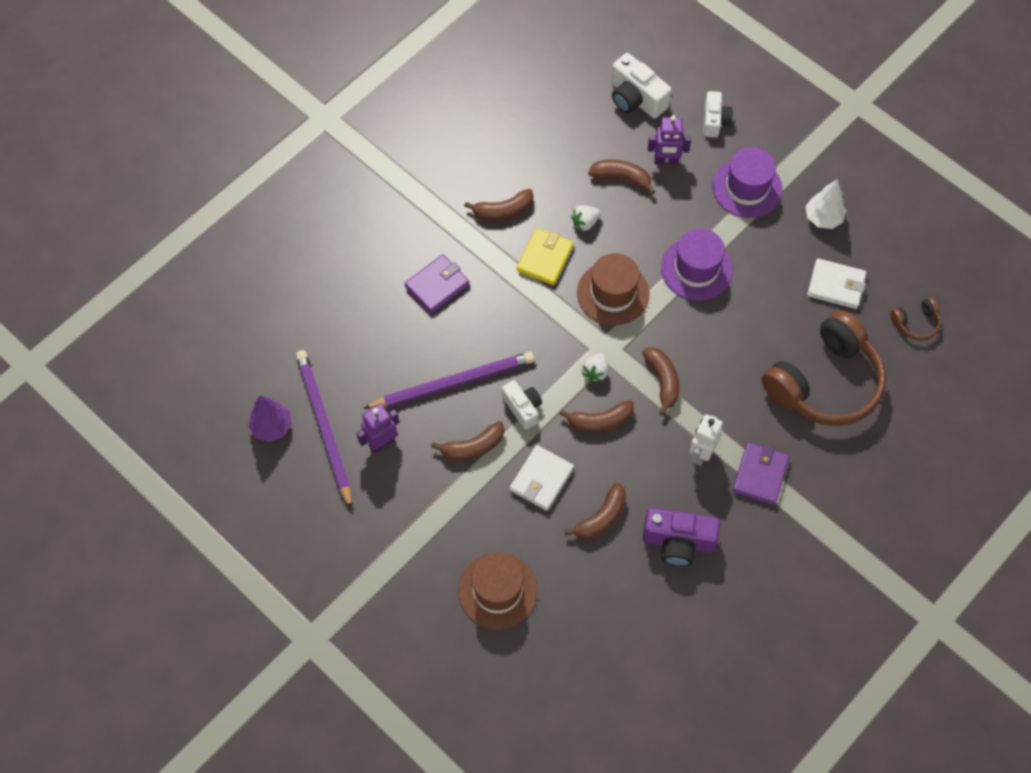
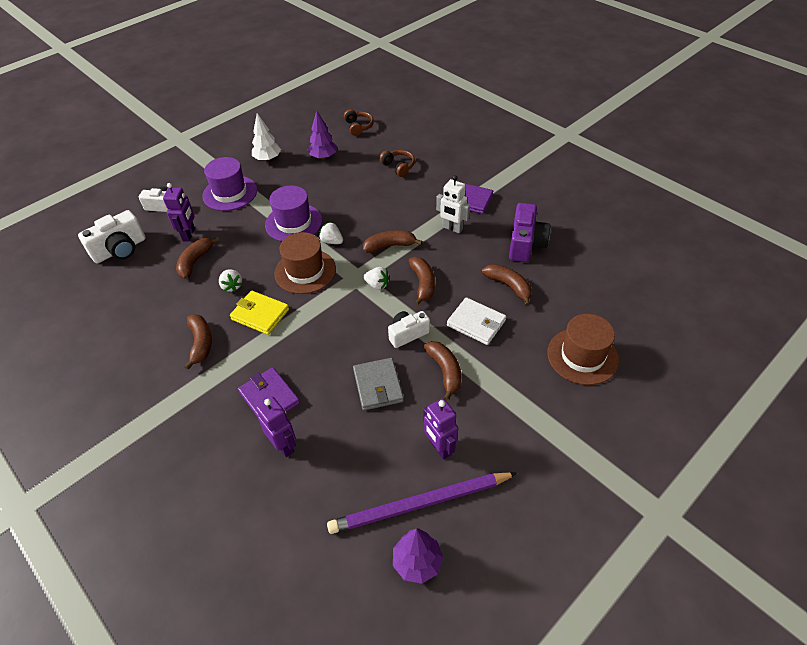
camera: 85 degrees left, 15 degrees down
purple pencil [363,352,535,409] -> grey wallet [353,358,404,410]
brown headphones [762,310,886,426] -> brown headphones [379,150,415,177], size x0.42
white wallet [807,258,866,309] -> purple tree [307,111,337,159]
none -> purple robot [256,397,296,457]
none -> white strawberry [319,222,343,244]

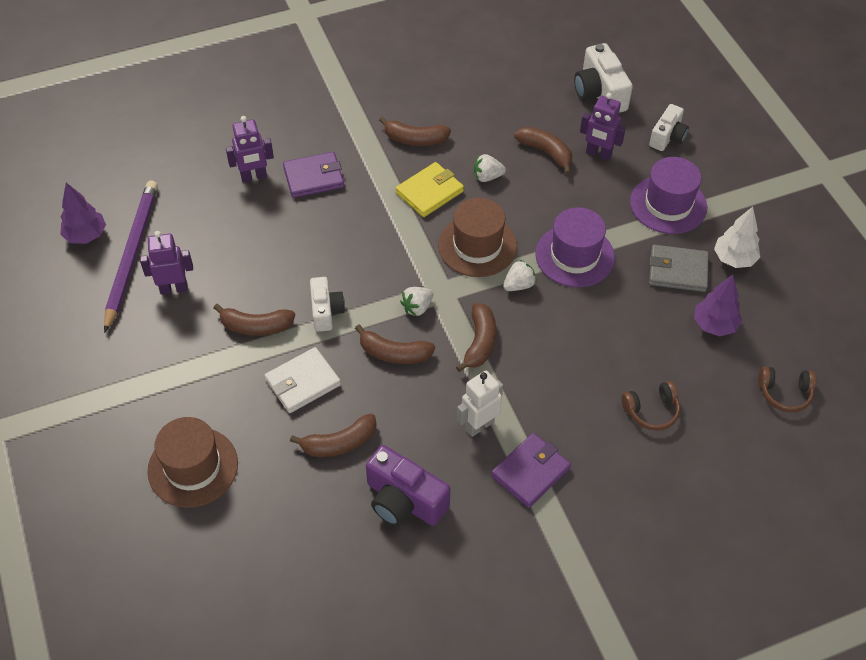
camera: 110 degrees right, 5 degrees up
grey wallet [353,358,404,410] -> grey wallet moved to [649,245,709,292]

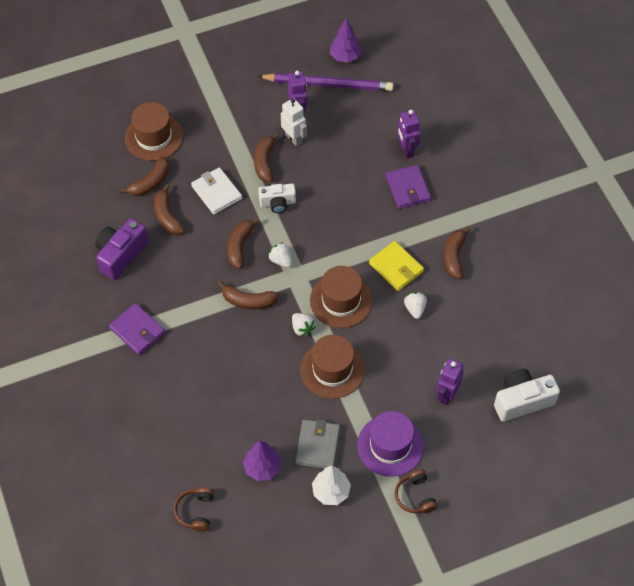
camera: 90 degrees right, 5 degrees up
white robot [457,371,503,437] -> white robot moved to [281,98,307,147]
brown banana [514,127,572,175] -> brown banana moved to [121,156,169,196]
purple hat [535,207,615,287] -> brown hat [300,335,365,399]
brown headphones [622,381,680,431] -> brown headphones moved to [395,469,438,513]
white camera [649,104,689,151] -> none

